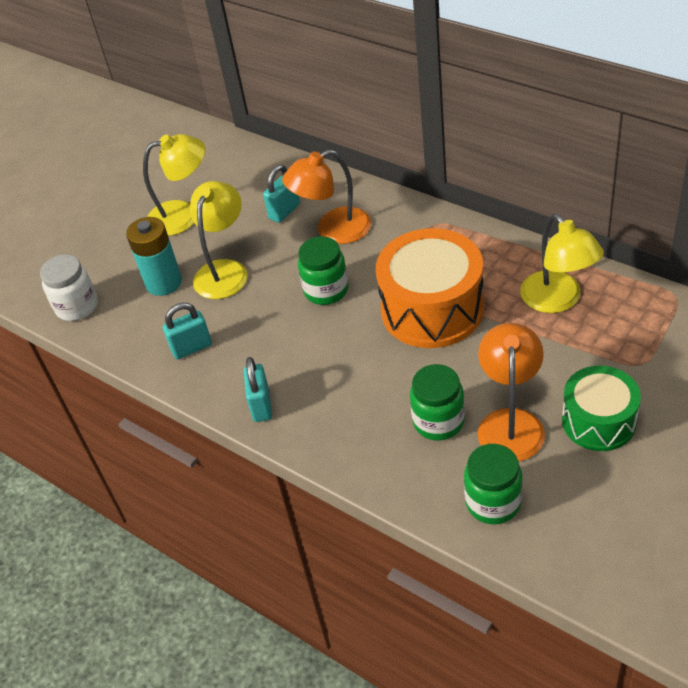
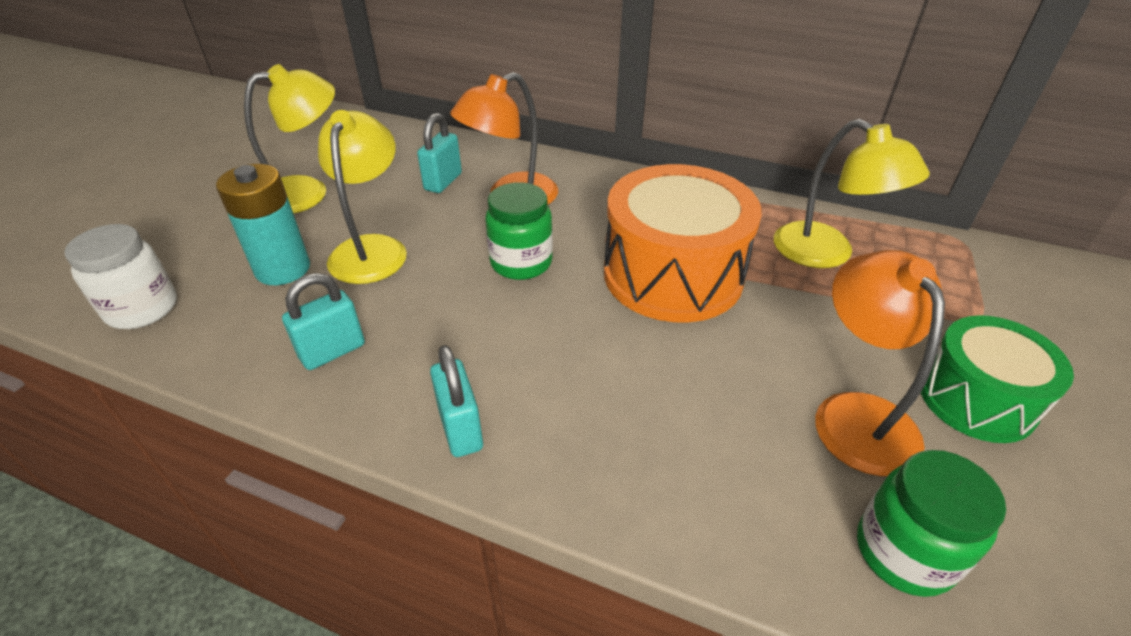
camera: 20 degrees left, 5 degrees down
green jar [410,364,465,441] -> none

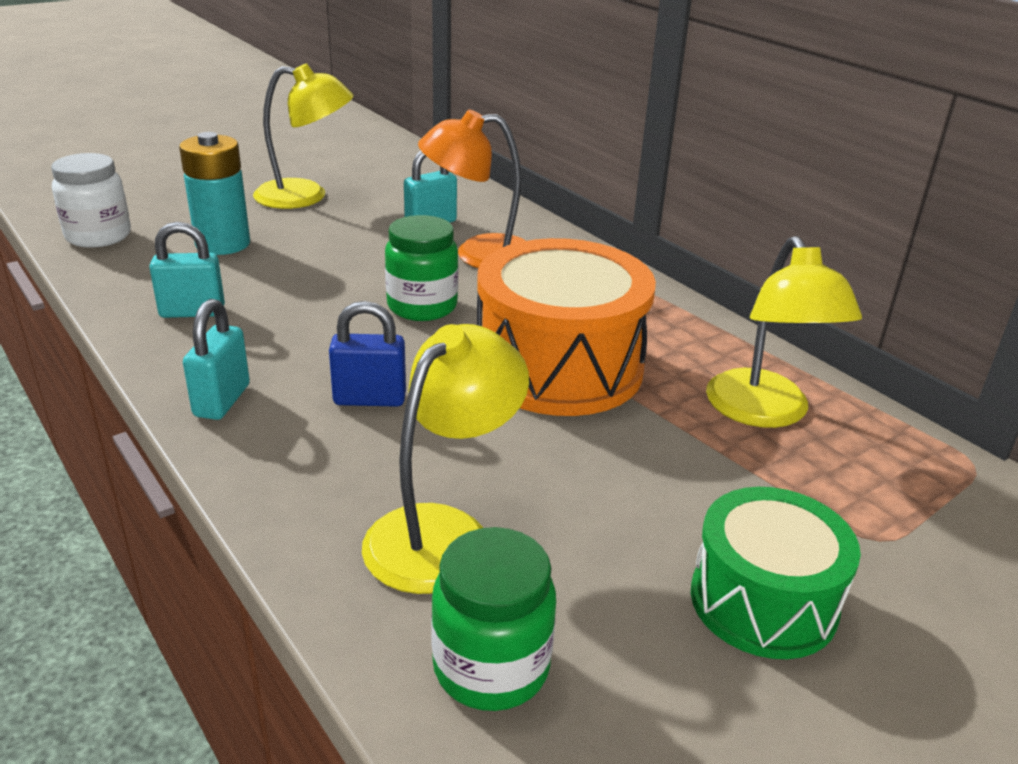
camera: 30 degrees right, 10 degrees down
yellow lamp [318,110,407,284] -> yellow lamp moved to [362,324,529,594]
orange lamp [815,250,945,476] -> none
none -> blue padlock [329,301,406,407]

